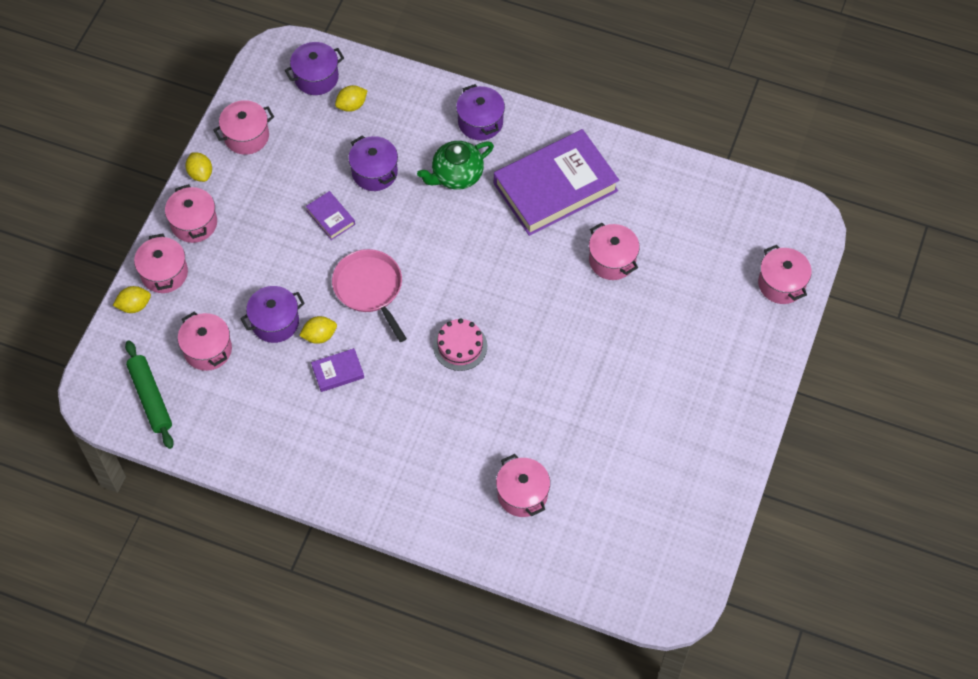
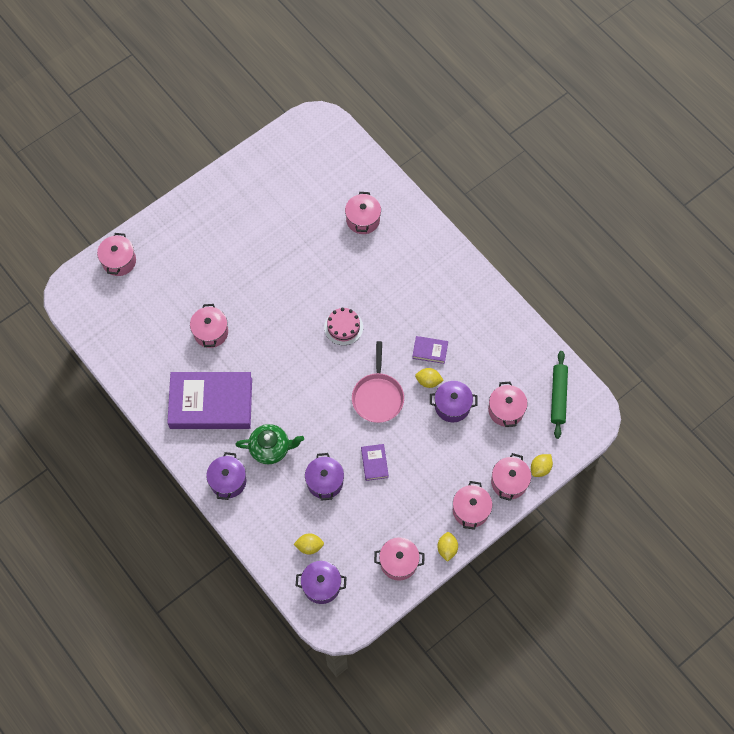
camera: 150 degrees left, 5 degrees up
yellow lemon [113,286,151,313] -> yellow lemon turned 60 degrees counterclockwise [531,454,553,477]

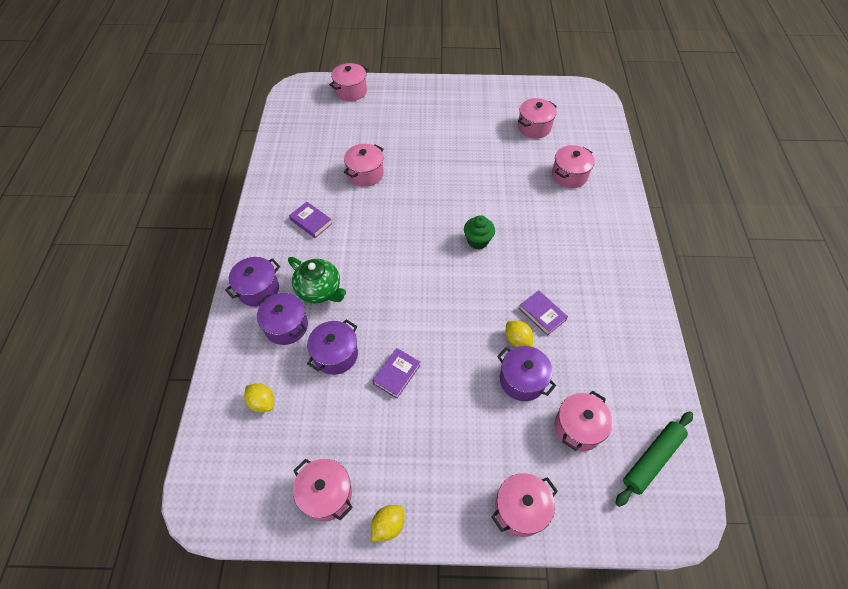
camera: 40 degrees right, 10 degrees down
purple book [167,372,252,429] -> purple book [289,202,333,238], size x0.41
purple pot [296,561,347,604] -> purple pot moved to [257,293,308,345]
pink cake [324,308,363,345] -> green cupcake [464,215,495,249]
pink pan [352,341,404,423] -> none
pink pot [453,481,492,530] -> pink pot moved to [518,98,557,138]
yellow lemon [531,454,553,477] -> none

